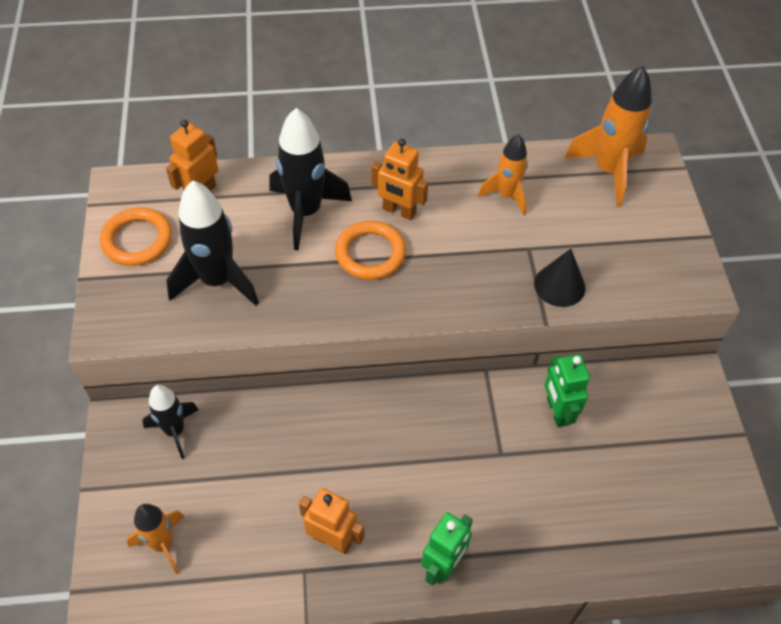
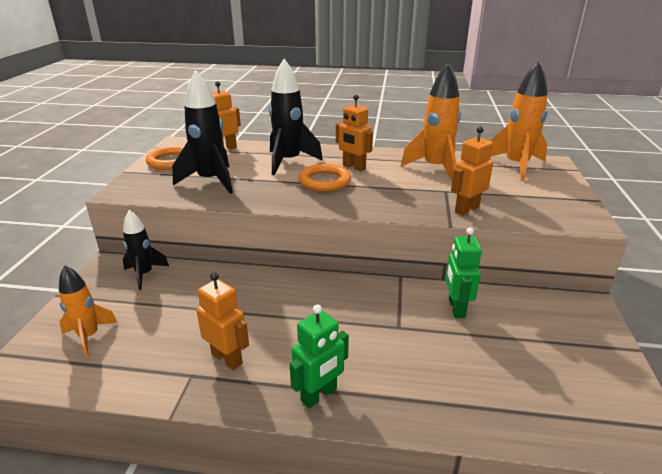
camera: 15 degrees right, 25 degrees down
orange rocket [478,134,528,215] -> orange rocket [400,63,461,181], size x1.61
black cone [534,249,585,307] -> orange robot [451,126,493,215]

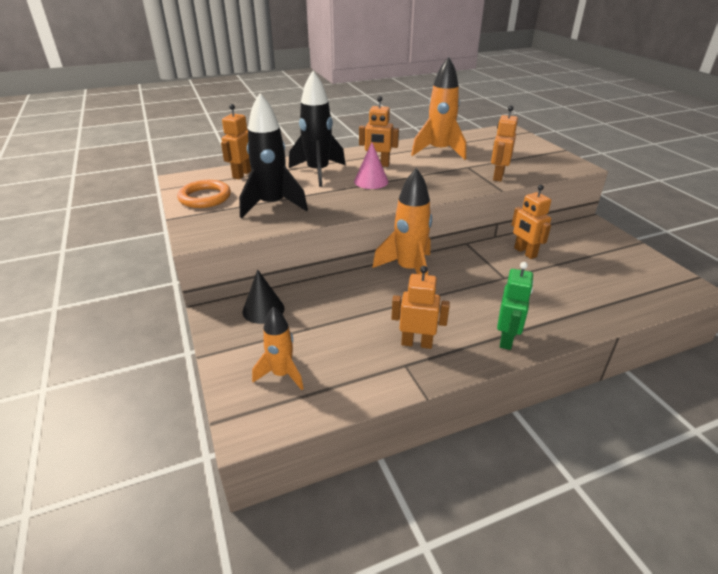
camera: 30 degrees left, 5 degrees up
black rocket [123,210,169,290] -> black cone [242,269,285,324]
orange ring [298,164,351,192] -> pink cone [354,142,388,189]
green robot [445,228,482,318] -> orange robot [512,185,551,259]
orange rocket [490,61,547,181] -> orange rocket moved to [372,168,432,275]

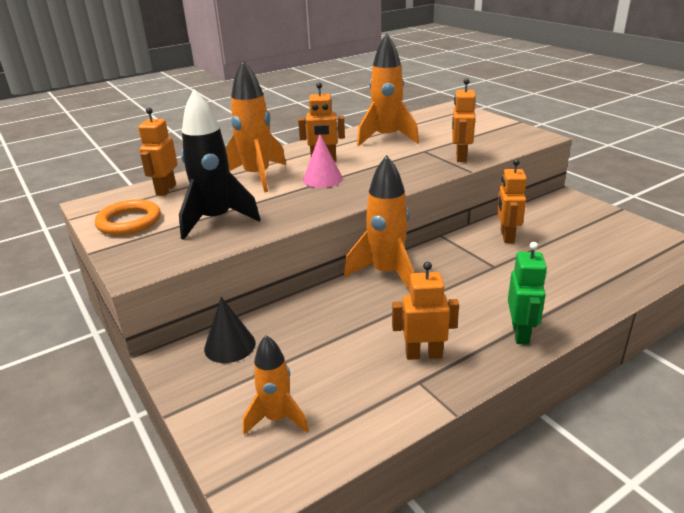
camera: 10 degrees left, 5 degrees down
black rocket [289,71,345,187] -> orange rocket [226,61,286,192]
orange robot [512,185,551,259] -> orange robot turned 45 degrees clockwise [497,159,527,243]

